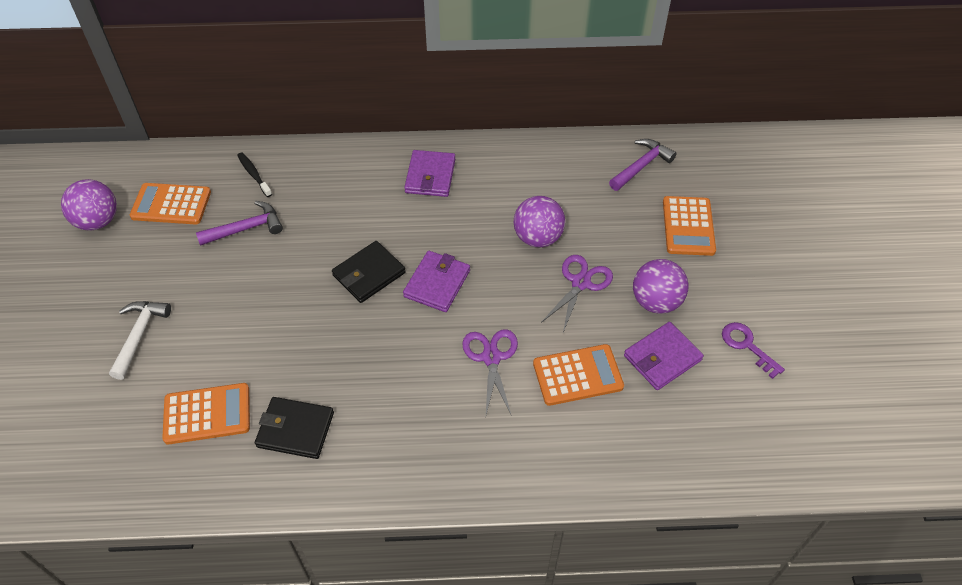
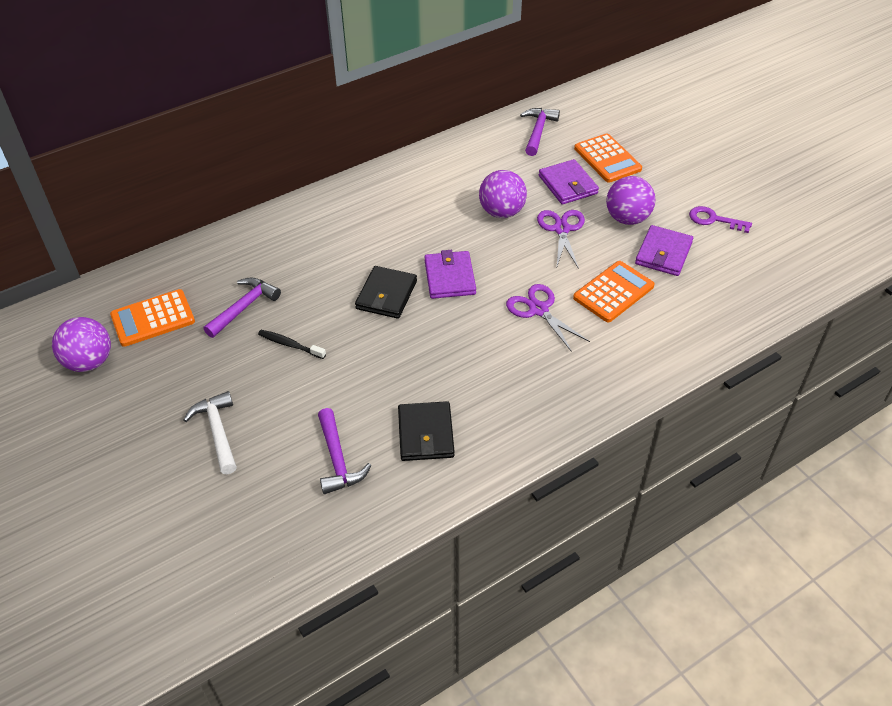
camera: 30 degrees left, 5 degrees down
orange calculator [162,383,250,445] -> purple hammer [318,408,372,494]
black toothbrush [237,152,272,197] -> black toothbrush moved to [258,330,326,359]
black wallet [255,397,334,459] -> black wallet turned 75 degrees counterclockwise [398,401,455,461]
purple wallet [404,150,455,197] -> purple wallet moved to [539,159,599,204]

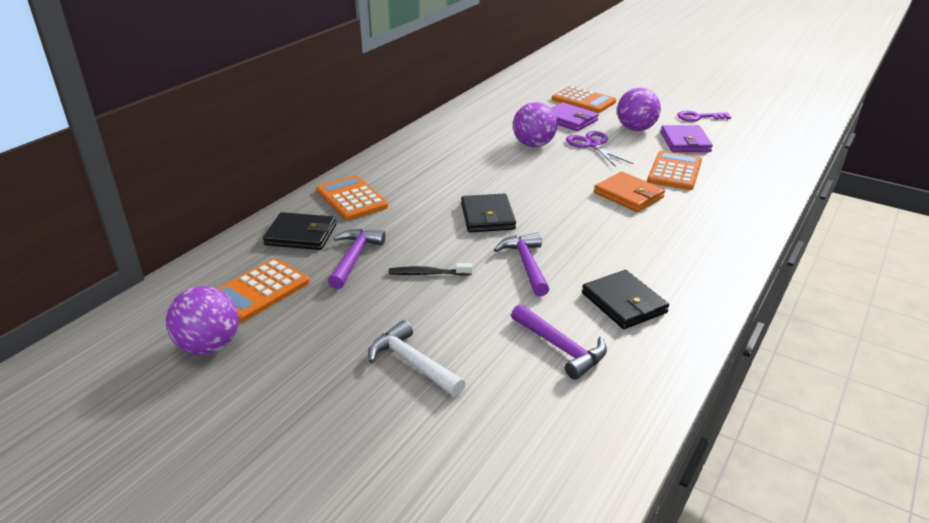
camera: 25 degrees left, 15 degrees down
purple wallet [424,250,476,299] -> none
purple scissors [506,284,590,352] -> orange wallet [594,172,665,212]
purple hammer [520,108,560,156] -> purple hammer moved to [494,232,549,297]
none -> black wallet [263,212,336,250]
none -> orange calculator [317,175,388,220]

